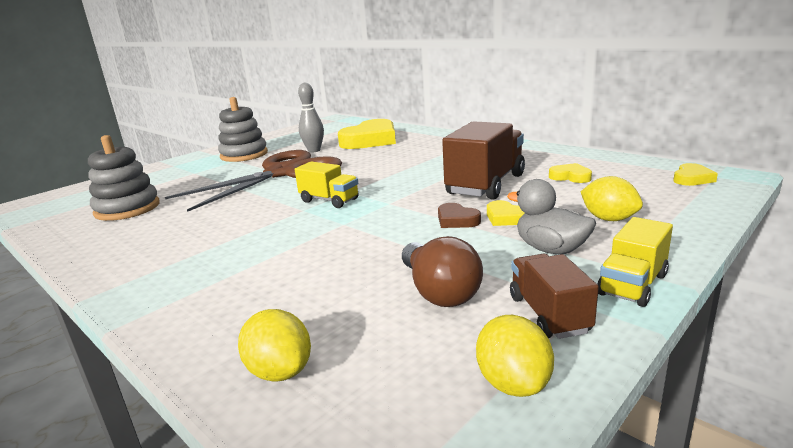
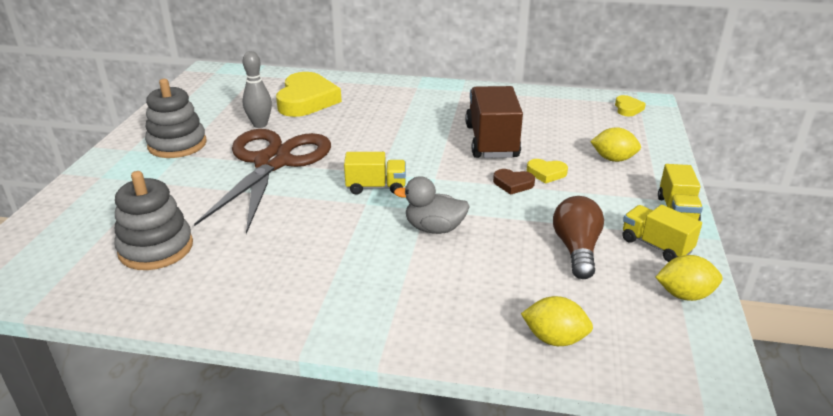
camera: 35 degrees left, 10 degrees up
brown light bulb [402,236,483,307] -> brown light bulb turned 120 degrees counterclockwise [553,196,604,279]
yellow lemon [476,315,554,397] -> yellow lemon turned 45 degrees counterclockwise [655,255,723,301]
grey duck [507,179,596,254] -> grey duck moved to [394,176,470,234]
brown truck [510,254,599,339] -> yellow truck [622,205,702,262]
yellow heart [549,163,592,183] -> none

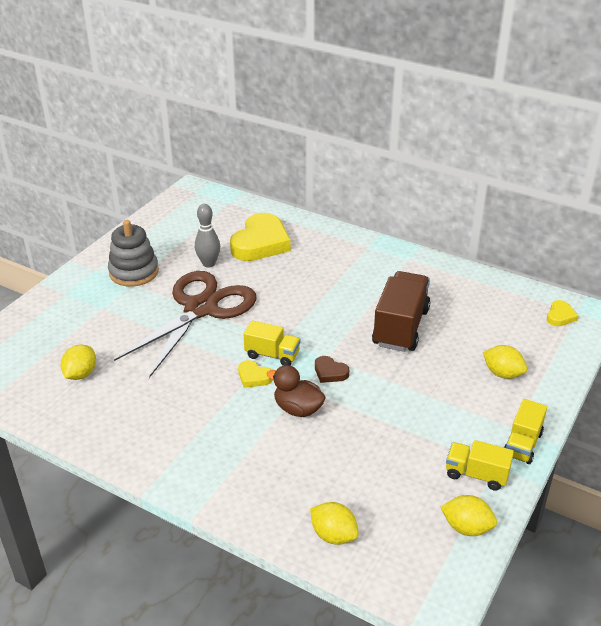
camera: 20 degrees right, 5 degrees up
grey stacking toy [114,171,193,270] -> yellow lemon [61,345,96,380]
grey duck [394,176,470,234] -> brown duck [266,365,326,417]
brown heart [493,169,535,195] -> brown heart moved to [315,356,349,383]
yellow heart [527,159,568,184] -> yellow heart moved to [238,360,273,388]
brown light bulb [553,196,604,279] -> none
yellow truck [622,205,702,262] -> yellow truck turned 45 degrees counterclockwise [446,440,514,491]

